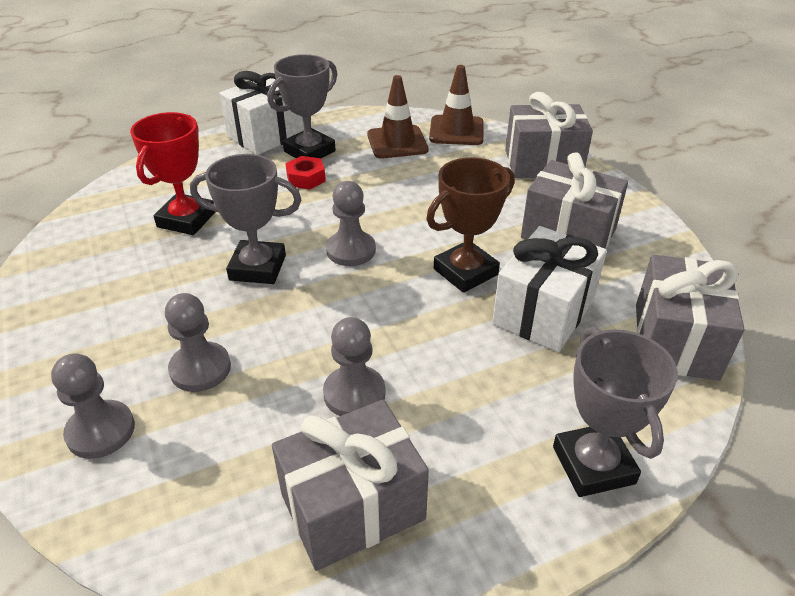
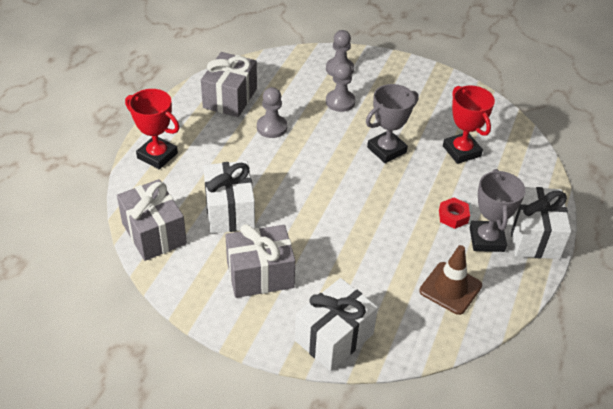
camera: 135 degrees right, 5 degrees up
grey pawn [326,181,376,266] -> none
brown trophy [426,157,515,293] -> none
brown traffic cone [429,65,483,145] -> none
grey gift [505,92,593,178] -> white gift [295,278,378,371]
grey trophy [553,327,678,497] -> red trophy [125,89,180,169]

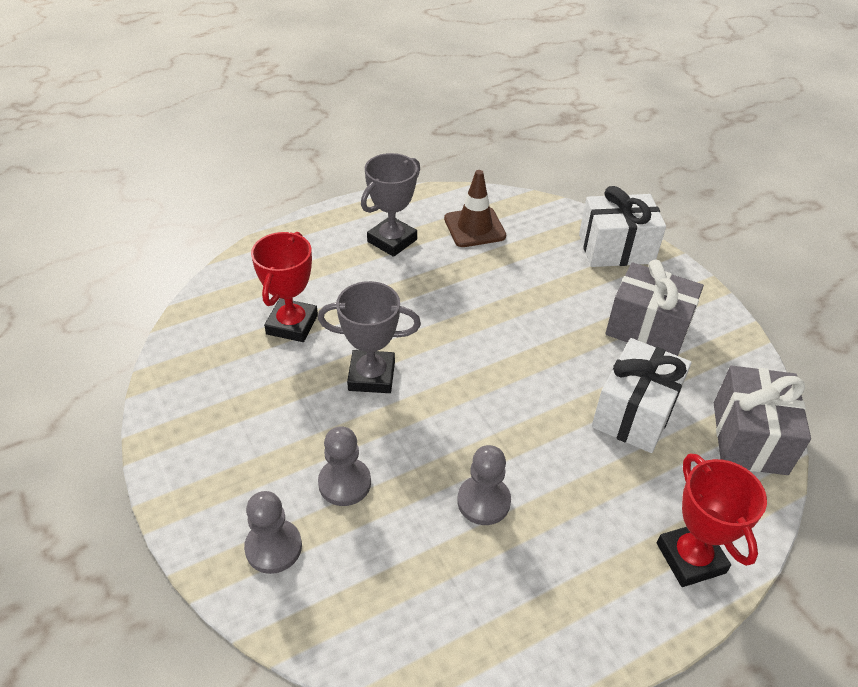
camera: 140 degrees left, 0 degrees up
grey gift [201,52,257,117] -> none
red nut [439,197,470,229] -> none
white gift [509,187,571,259] -> none

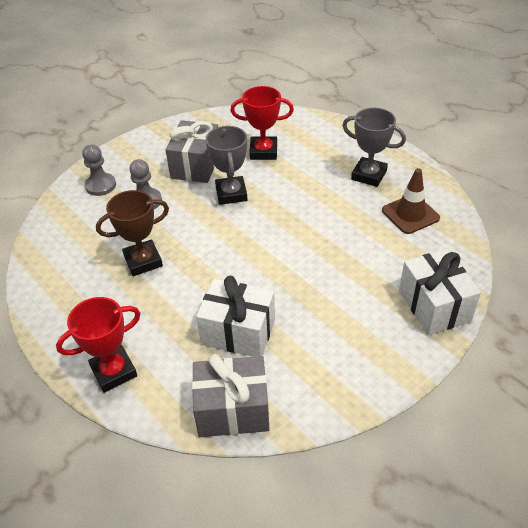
camera: 80 degrees right, 0 degrees up
grey pawn [457,445,511,525] -> brown trophy [96,190,169,276]
grey gift [605,260,704,356] -> grey gift moved to [165,120,218,183]

